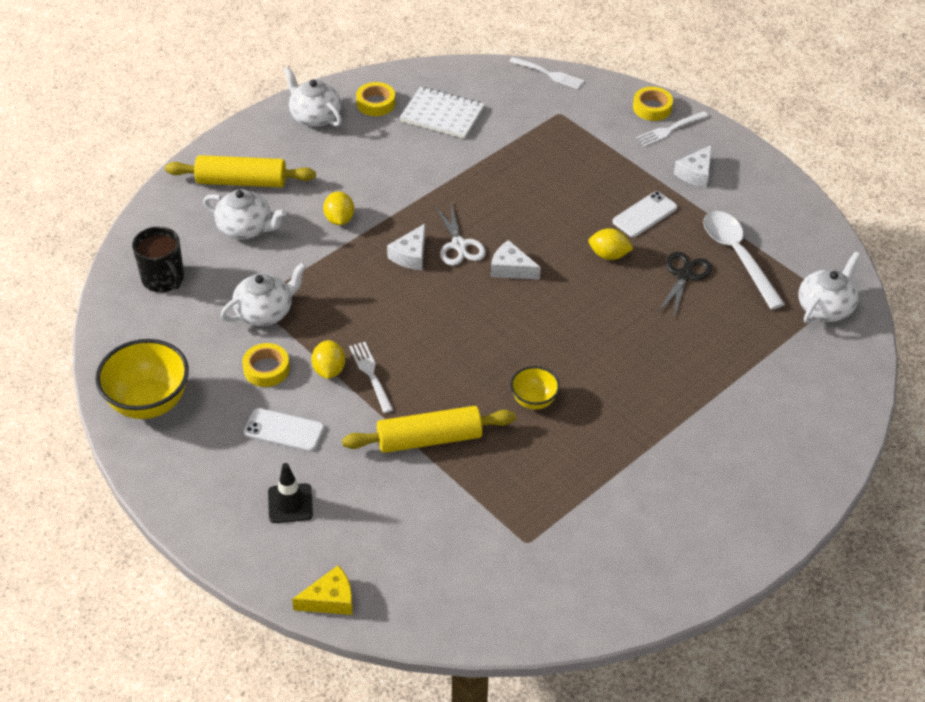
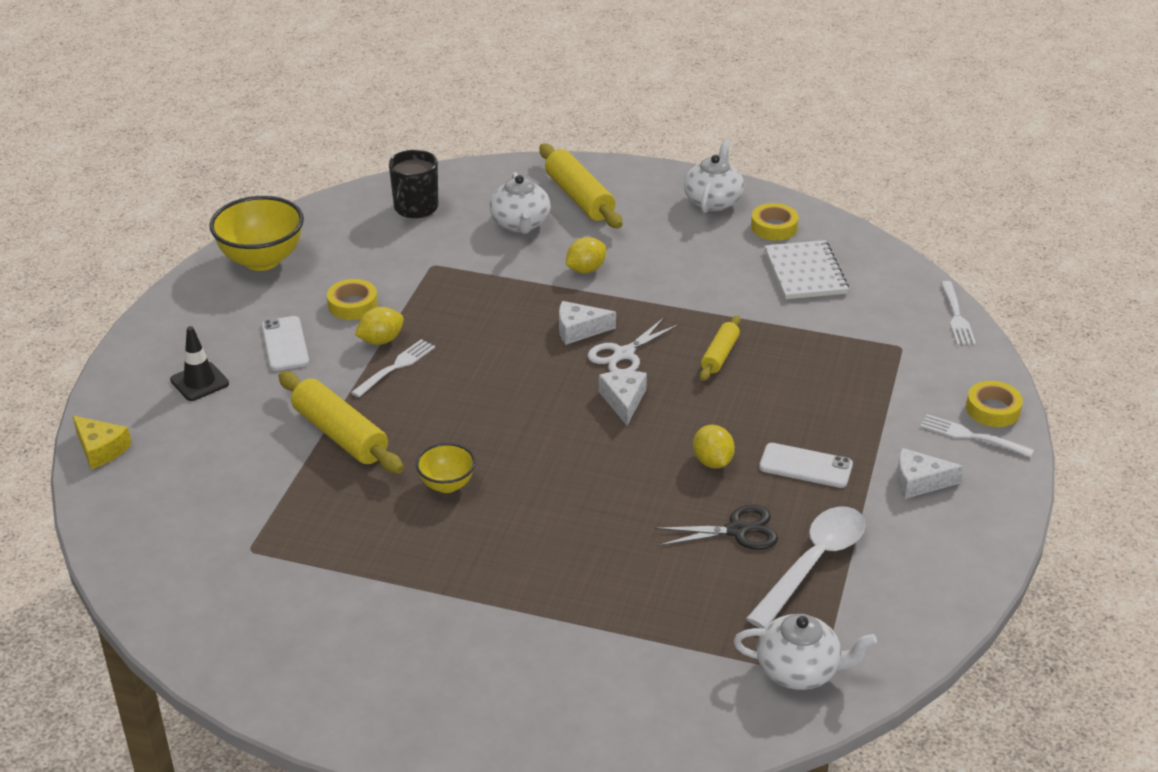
camera: 60 degrees right, 10 degrees down
white teapot [221,263,306,326] -> none
none -> yellow rolling pin [700,315,741,381]

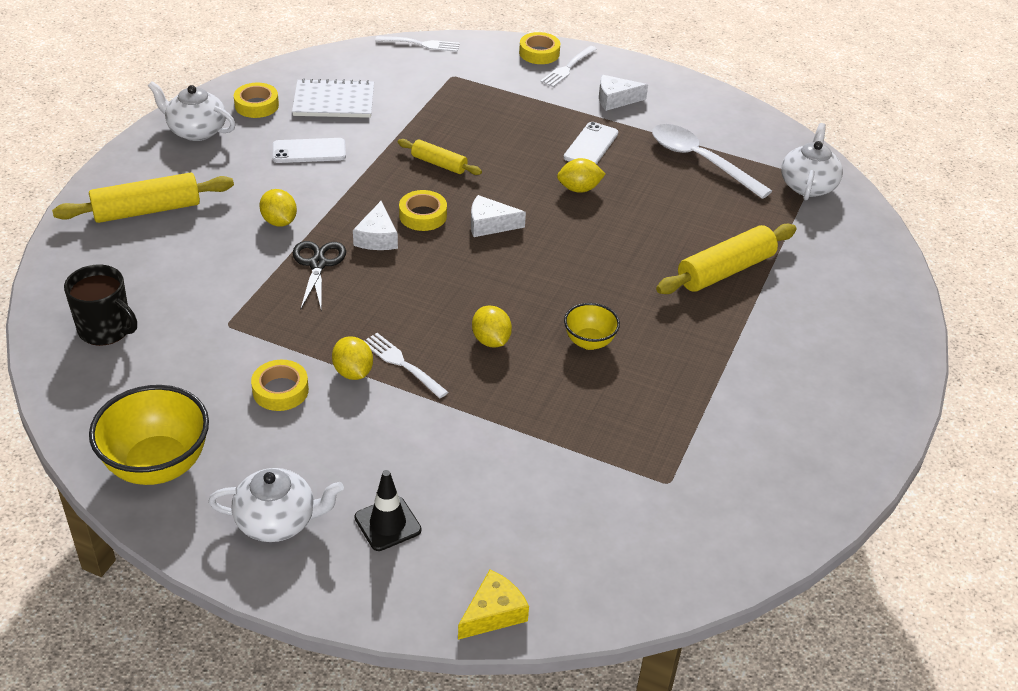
camera: 85 degrees left, 5 degrees up
white phone [262,316,309,371] -> white phone moved to [272,138,346,163]
yellow rolling pin [278,371,404,474] -> yellow rolling pin moved to [656,224,796,294]
white teapot [489,172,551,234] -> white teapot moved to [208,468,344,542]
white scissors [588,318,679,372] -> yellow tape [399,190,447,231]
black scissors [654,505,778,550] -> black scissors moved to [293,241,346,308]
white cheese [896,448,964,499] -> white cheese turned 75 degrees clockwise [599,75,648,111]
none -> yellow lemon [472,305,512,348]

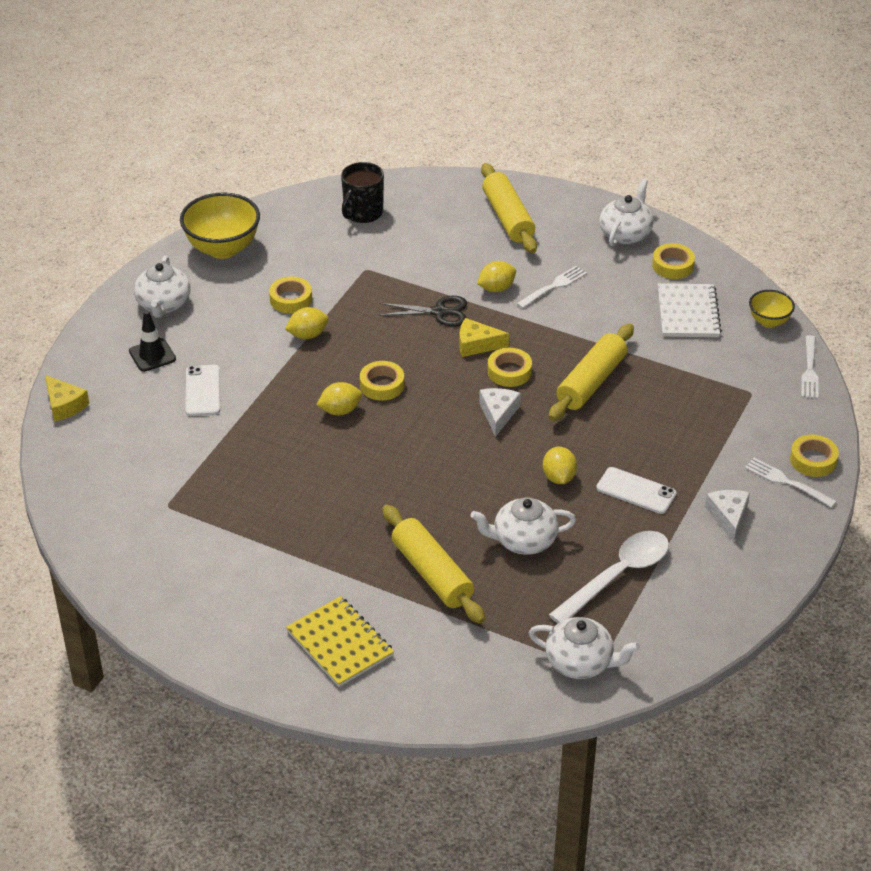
camera: 95 degrees right, 0 degrees up
white phone [272,138,346,163] -> white phone moved to [185,365,220,416]
white cheese [353,201,398,250] -> yellow cheese [459,318,509,357]
white fork [364,333,448,398] -> white fork moved to [517,266,587,309]
yellow rolling pin [398,139,482,175] -> yellow rolling pin [549,324,634,421], size x1.72
yellow bowl [564,303,620,350] -> yellow bowl moved to [749,290,795,328]
none -> yellow notebook [286,596,394,687]
none -> yellow tape [360,361,404,401]
none -> white teapot [470,497,576,555]

